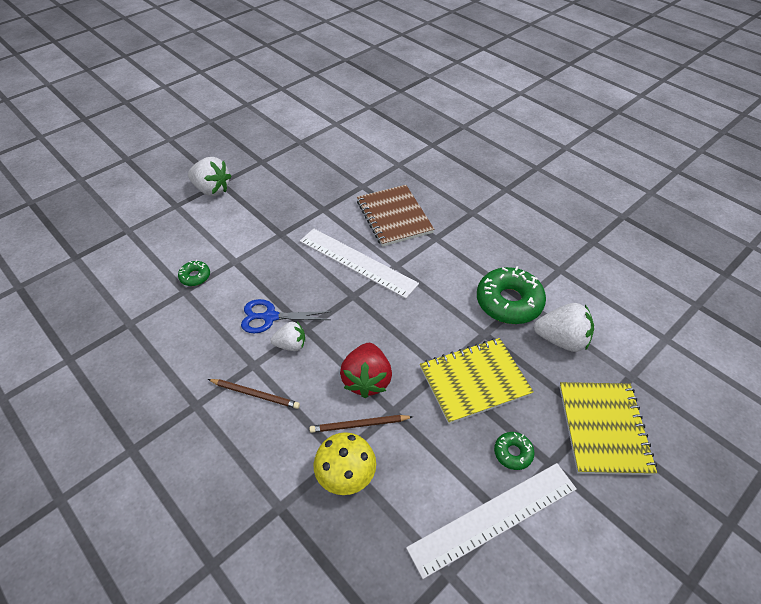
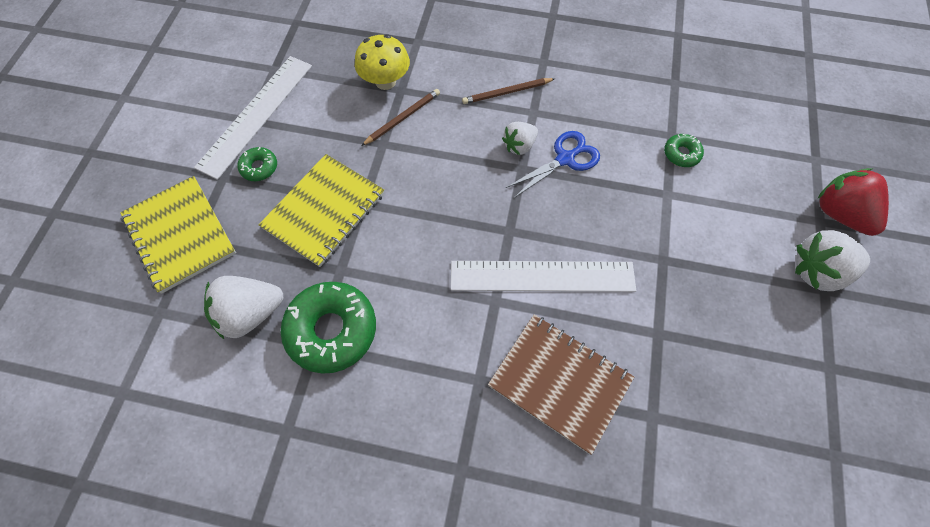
camera: 145 degrees right, 15 degrees up
red strawberry [340,343,392,398] -> red strawberry moved to [818,168,889,236]

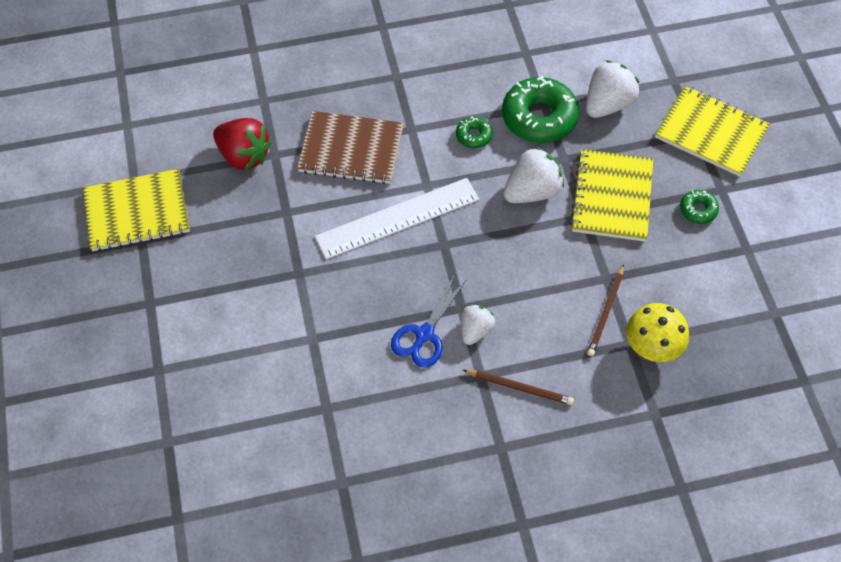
camera: 155 degrees right, 5 degrees down
white ruler [194,56,312,180] -> none
brown pencil [462,78,555,104] -> brown pencil turned 60 degrees clockwise [463,370,574,405]
green donut [664,134,704,167] -> green donut moved to [456,116,493,148]
white strawberry [795,230,870,291] -> white strawberry moved to [503,146,564,203]
red strawberry [818,168,889,236] -> red strawberry moved to [213,118,272,170]
none -> yellow notebook [83,169,190,251]

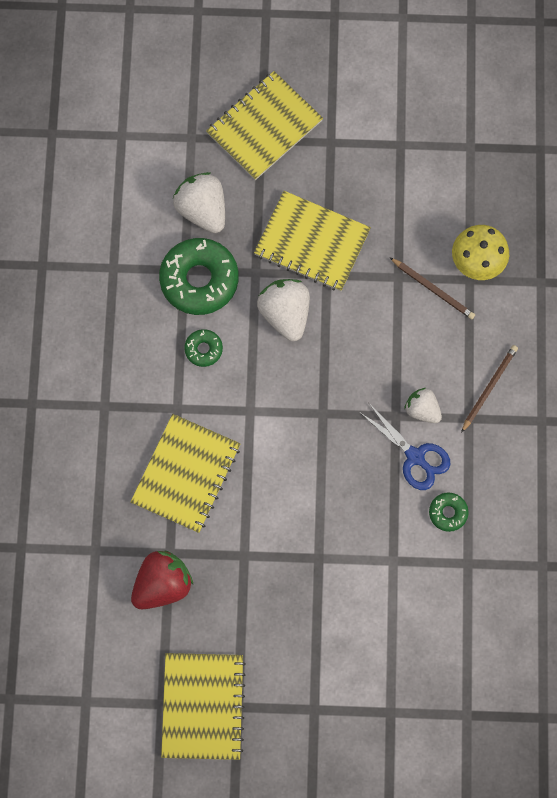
camera: 75 degrees left, 15 degrees up
brown notebook [297,111,404,184] -> yellow notebook [130,414,240,533]
white ruler [315,178,479,259] -> none
green donut [680,190,719,224] -> green donut moved to [429,492,469,532]

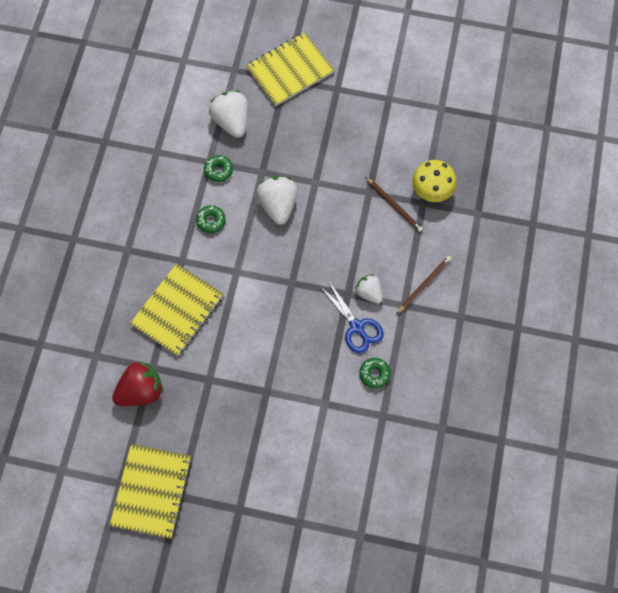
camera: 10 degrees right, 5 degrees down
green donut [159,238,239,315] -> green donut [204,155,233,182], size x0.48
yellow notebook [254,191,371,291] -> none

